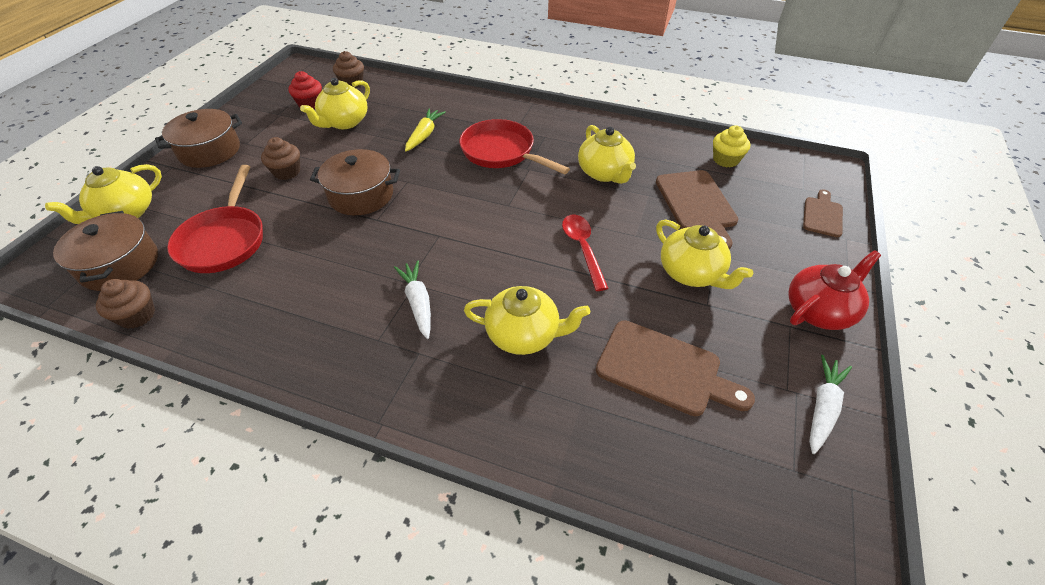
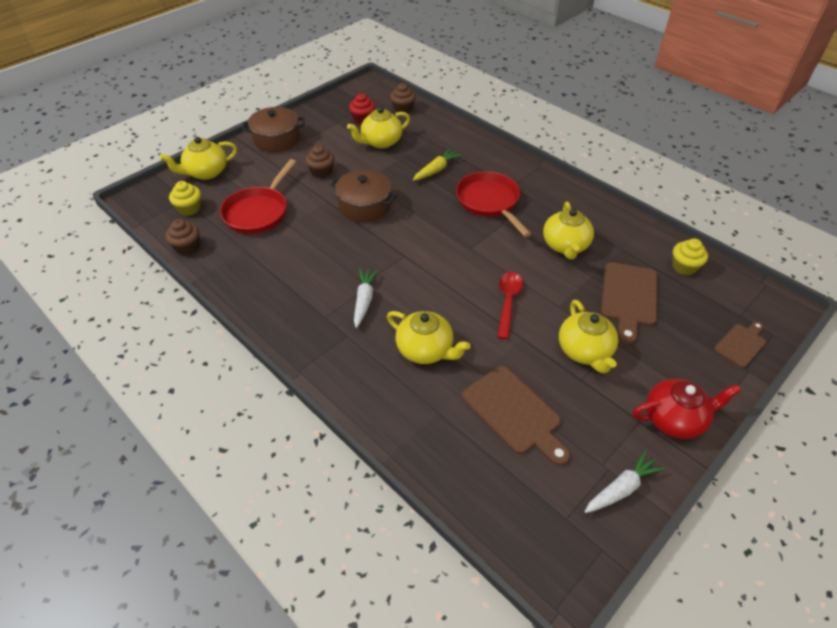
camera: 25 degrees right, 0 degrees up
brown pot [53,211,158,291] -> yellow cupcake [169,181,201,216]

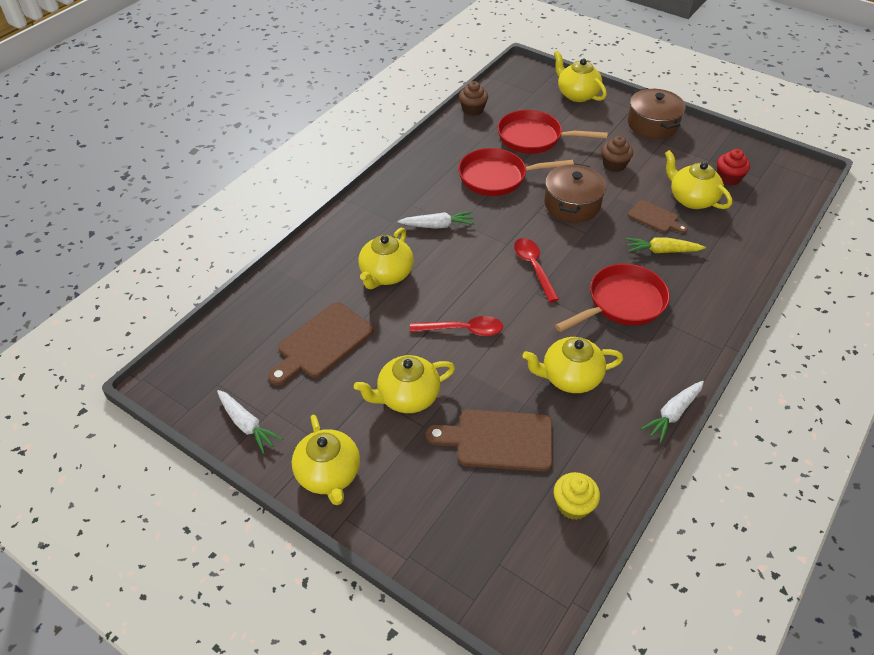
camera: 80 degrees right, 0 degrees up
yellow cupcake [169,181,201,216] -> none
brown cupcake [390,83,416,113] -> none
yellow carrot [413,148,462,181] -> yellow carrot turned 150 degrees clockwise [626,237,706,253]
red teapot [633,379,741,439] -> yellow teapot [292,415,360,505]
brown cutting board [714,322,766,368] -> brown cutting board moved to [628,200,688,233]
none -> red pan [458,148,574,196]
none -> red spoon [514,238,559,302]
none -> white carrot [641,381,704,443]

